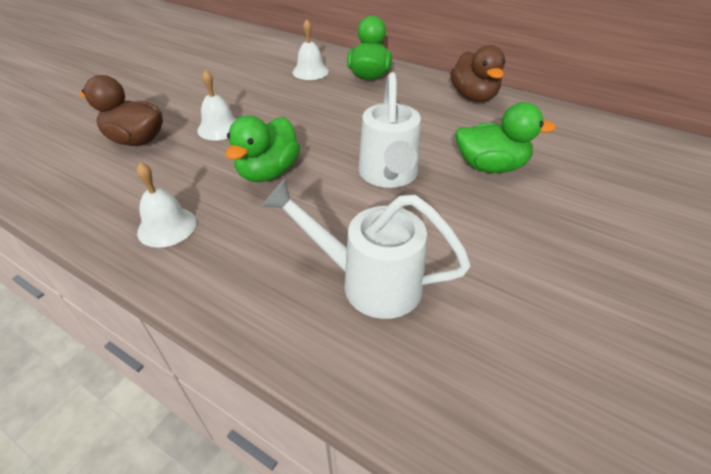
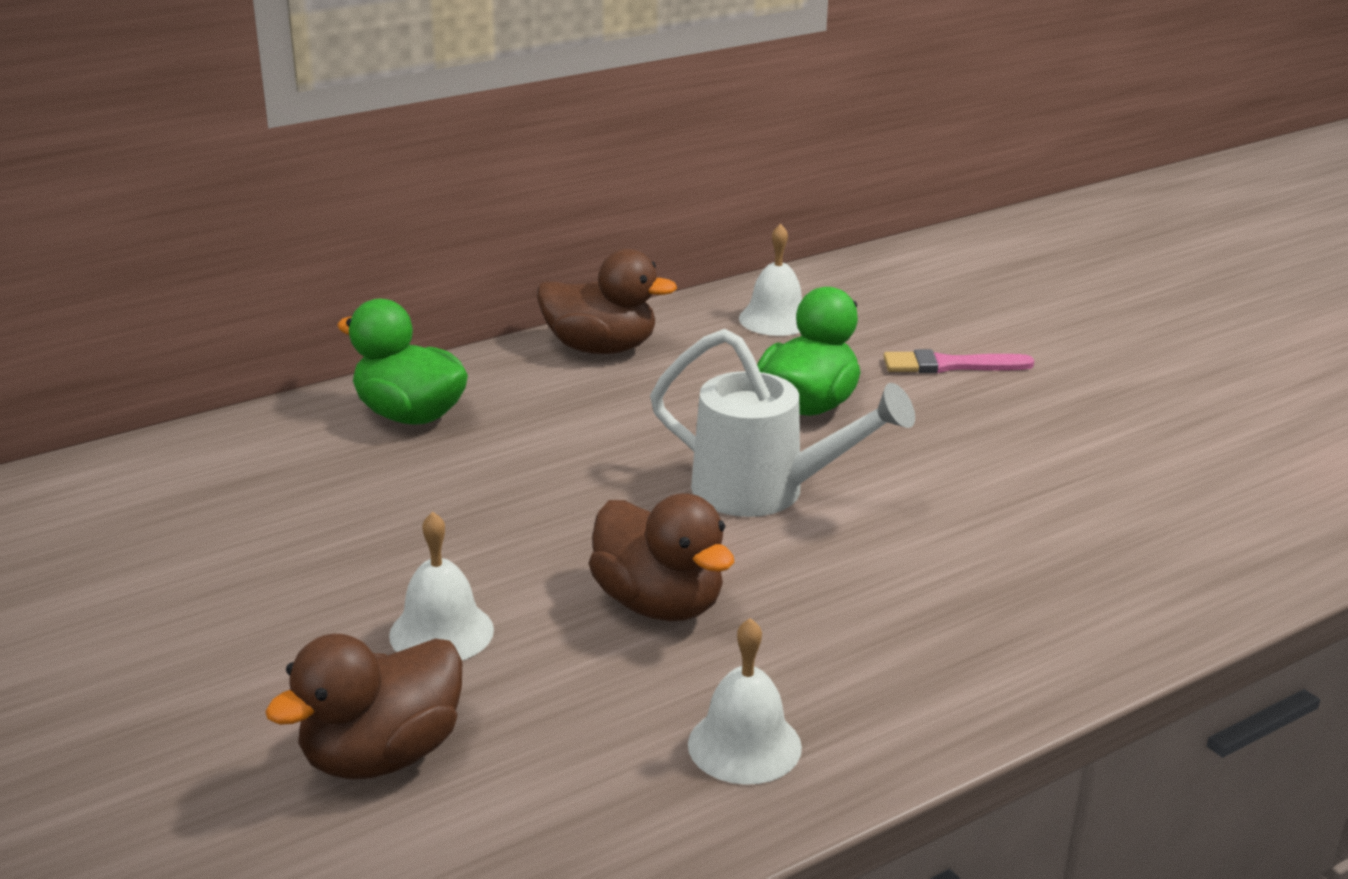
camera: 65 degrees left, 15 degrees down
green duck [225,116,300,182] -> brown duck [589,493,735,621]
white watering can [262,179,471,319] -> none
white bell [293,19,329,80] -> white bell moved to [739,224,802,336]
none -> pink brush [883,349,1034,373]

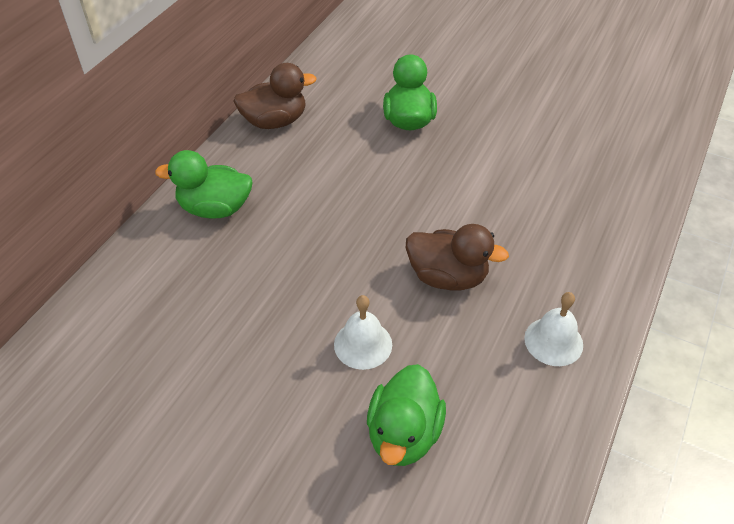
camera: 30 degrees left, 20 degrees up
brown duck [265,634,462,780] -> green duck [367,364,446,466]
white watering can [650,329,915,517] -> none
white bell [739,224,802,336] -> none
pink brush [883,349,1034,373] -> none

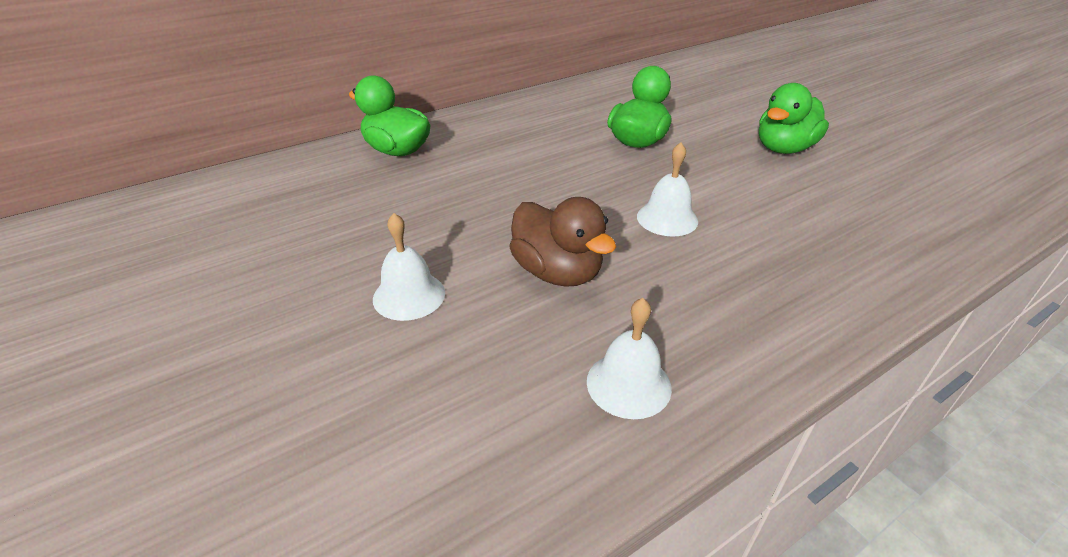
camera: 30 degrees right, 10 degrees down
brown duck [233,63,317,129] -> none
green duck [367,364,446,466] -> green duck moved to [759,83,829,154]
none -> white bell [637,142,698,237]

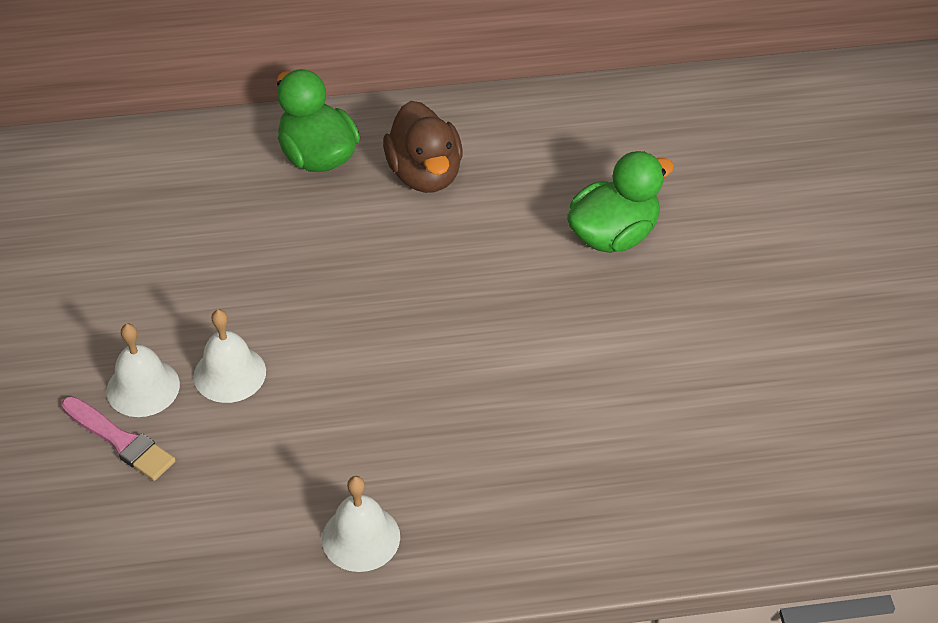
camera: 25 degrees right, 10 degrees up
brown duck [509,197,616,287] -> brown duck moved to [383,101,463,193]
white bell [637,142,698,237] -> white bell moved to [106,324,180,417]
green duck [759,83,829,154] -> none
none -> pink brush [61,396,176,481]

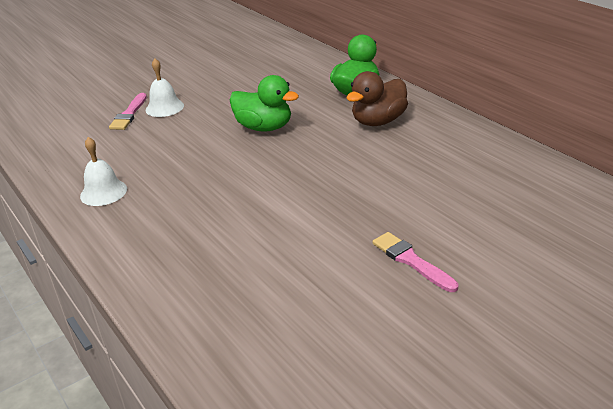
camera: 65 degrees right, 15 degrees down
white bell [194,309,266,403] -> none
green duck [567,151,674,253] -> green duck moved to [230,75,299,131]
none -> pink brush [372,232,459,292]

